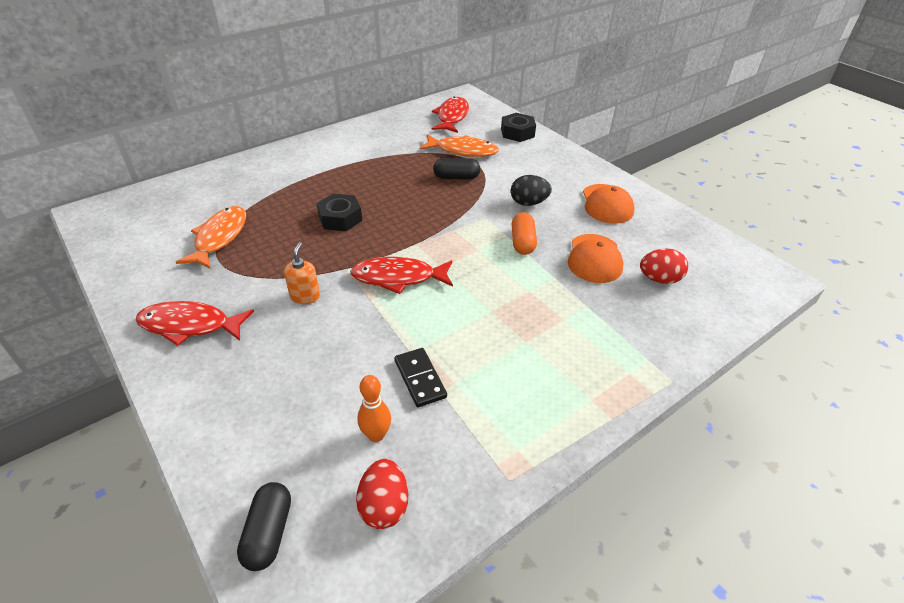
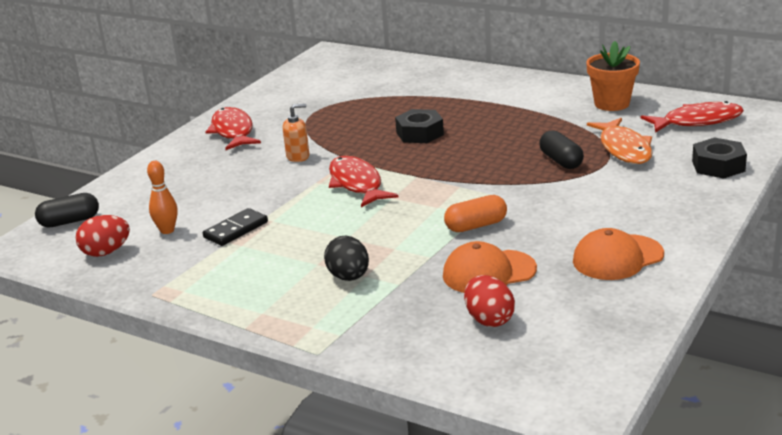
camera: 70 degrees right, 15 degrees down
orange fish [176,206,246,269] -> none
black egg [511,175,552,206] -> black egg moved to [324,236,369,281]
none -> orange flower pot [586,41,640,111]

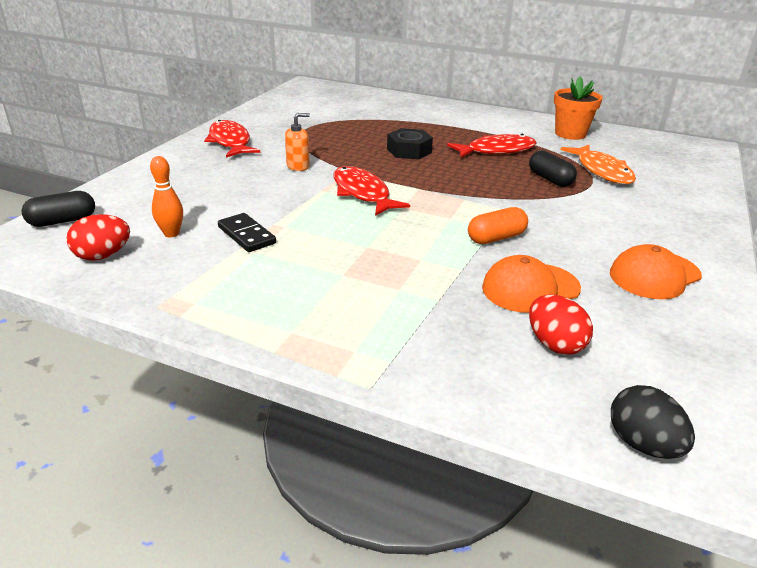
camera: 10 degrees left, 5 degrees up
black domino [203,208,268,246] -> black domino turned 75 degrees counterclockwise [218,213,276,252]
black egg [324,236,369,281] -> black egg moved to [611,385,695,459]
red fish [641,101,744,133] -> red fish moved to [447,134,537,158]
black nut [692,137,747,179] -> none

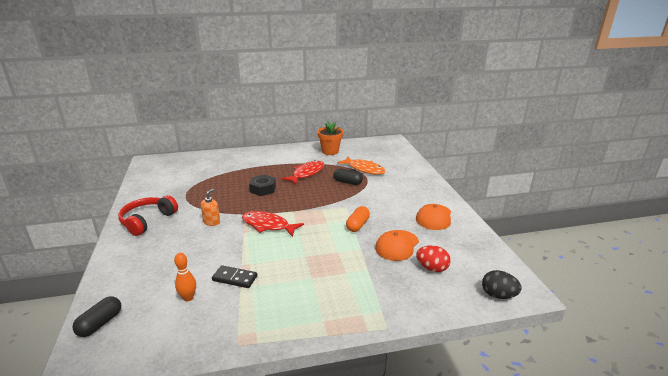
camera: 35 degrees left, 5 degrees down
red egg [66,214,130,261] -> none
red fish [204,120,260,158] -> red headphones [118,195,178,236]

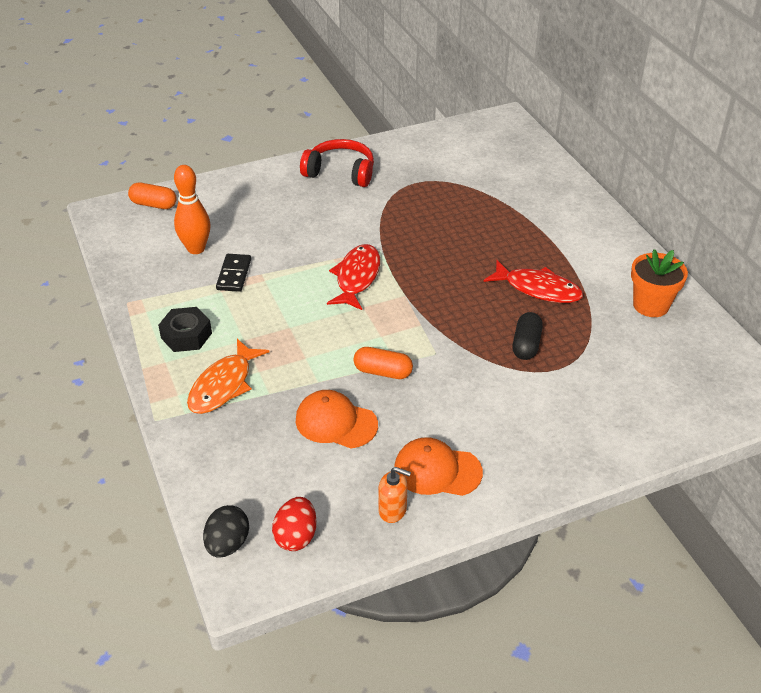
camera: 80 degrees right, 15 degrees up
black capsule [73,296,121,337] -> orange capsule [128,182,176,209]
orange bowling pin [174,253,196,301] -> orange bowling pin [174,165,211,254], size x1.53
orange soap dispenser [201,189,220,226] -> orange soap dispenser moved to [378,467,411,523]
black nut [249,175,276,196] -> black nut moved to [158,307,212,352]
orange fish [337,157,386,175] -> orange fish moved to [187,339,269,414]
red egg [416,245,451,272] -> red egg moved to [272,497,317,551]

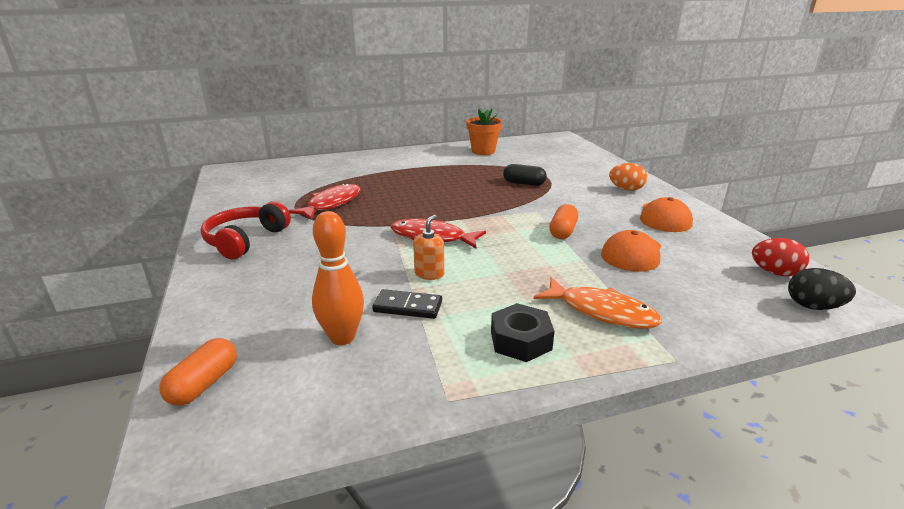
camera: 85 degrees left, 15 degrees down
orange soap dispenser [378,467,411,523] -> orange soap dispenser moved to [413,215,444,280]
red fish [484,260,583,303] -> red fish moved to [288,183,361,220]
none -> orange egg [609,163,647,191]

